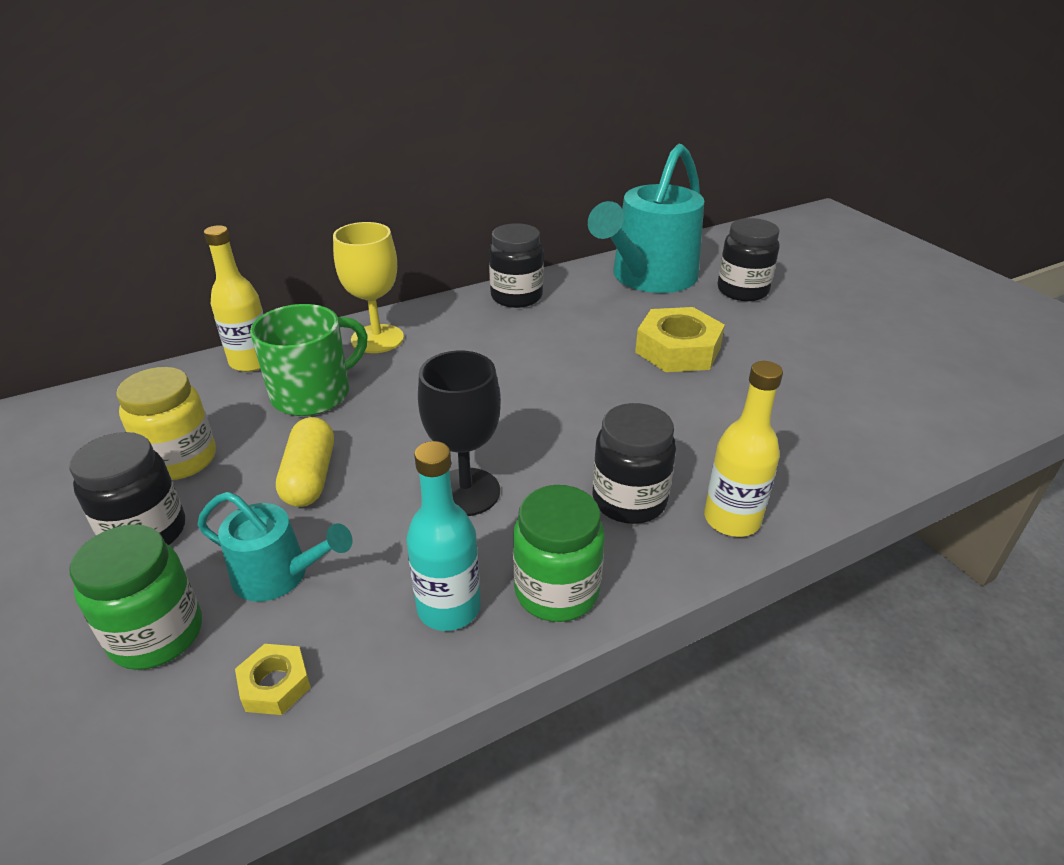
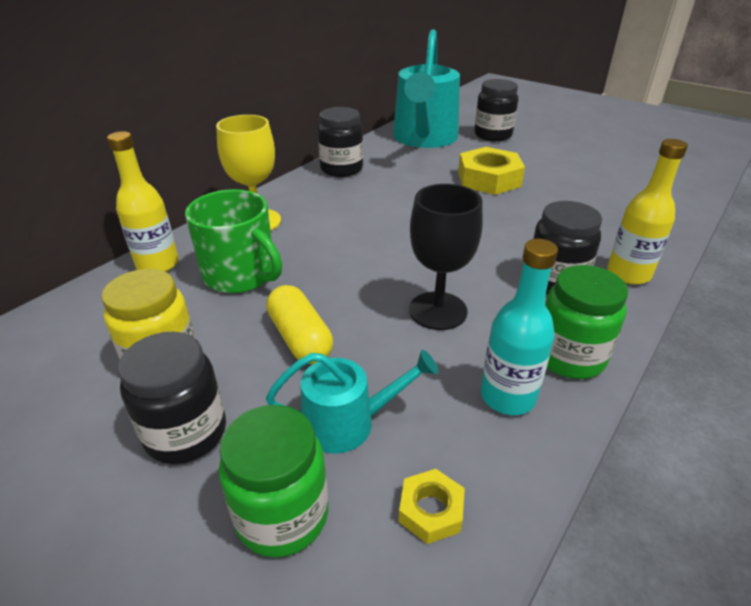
camera: 25 degrees left, 0 degrees up
green mug [250,304,368,416] -> green mug turned 105 degrees clockwise [185,189,282,293]

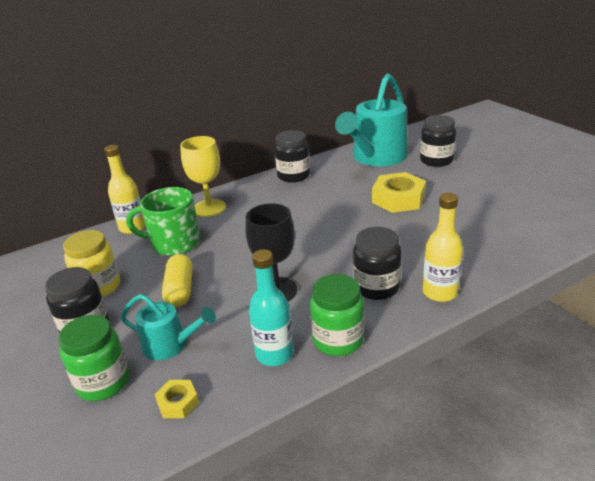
camera: 25 degrees right, 5 degrees down
green mug [185,189,282,293] -> green mug turned 120 degrees clockwise [126,187,200,256]

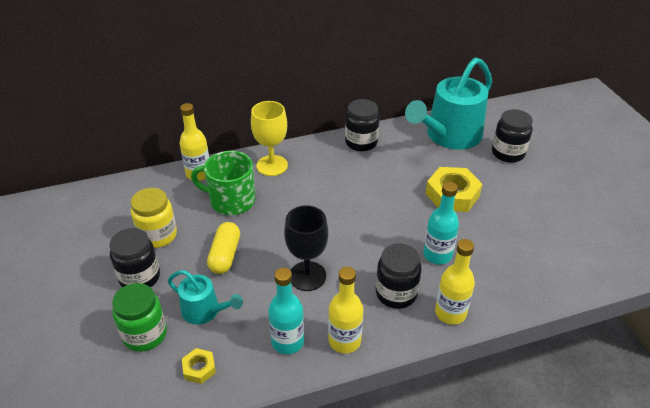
camera: 10 degrees right, 10 degrees up
green jar [310,274,364,356] -> yellow bottle [328,267,363,353]
none -> turquoise bottle [423,182,459,265]

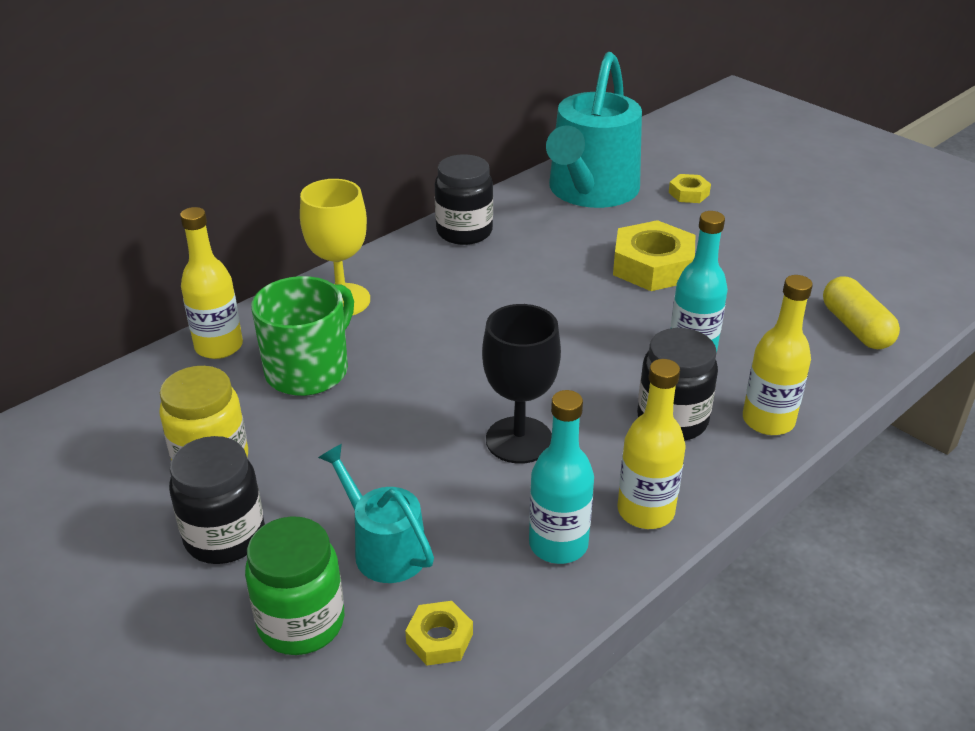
camera: 25 degrees left, 5 degrees down
turquoise watering can [168,270,243,325] -> turquoise watering can turned 135 degrees counterclockwise [318,444,434,583]
green mug [191,151,255,215] -> green mug turned 135 degrees clockwise [251,276,354,396]
yellow capsule [207,222,240,274] -> yellow capsule moved to [823,276,900,349]
black jar [492,109,533,163] -> yellow nut [669,174,711,203]

